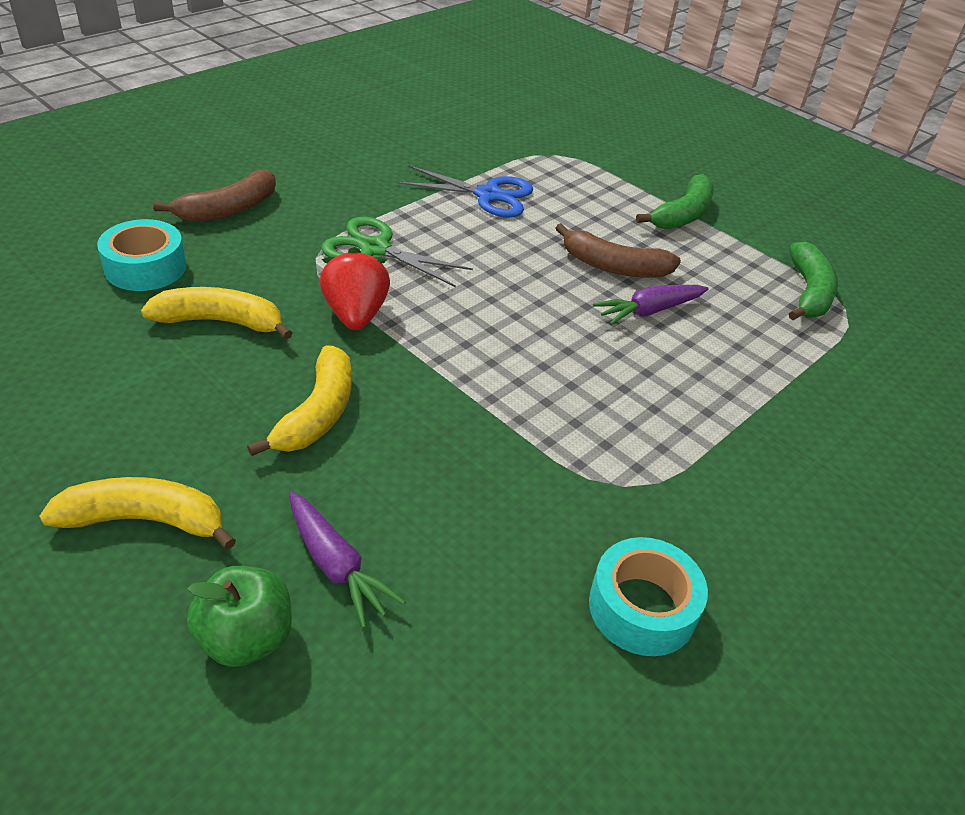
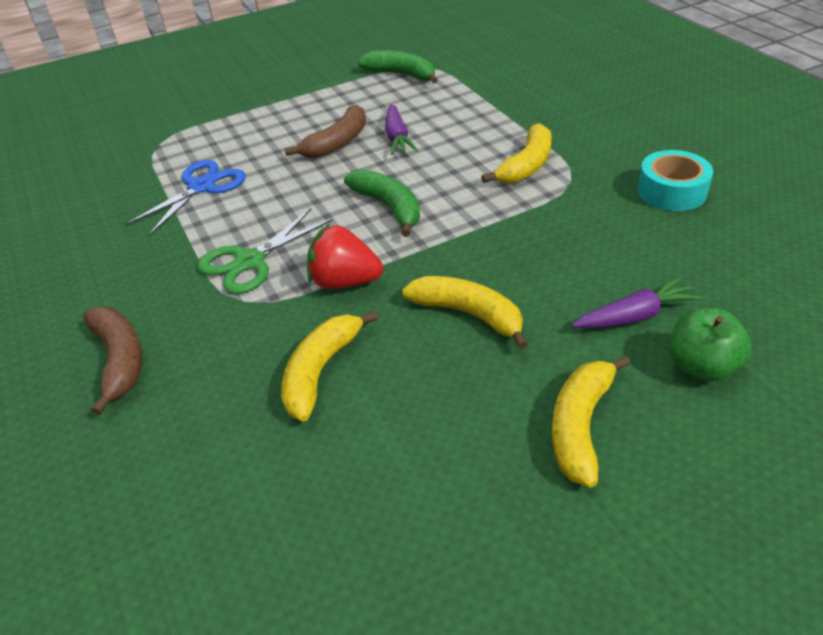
camera: 65 degrees left, 0 degrees up
turquoise tape [97,219,186,291] -> none
green banana [636,174,714,229] -> green banana moved to [344,169,420,237]
none -> yellow banana [482,123,552,183]

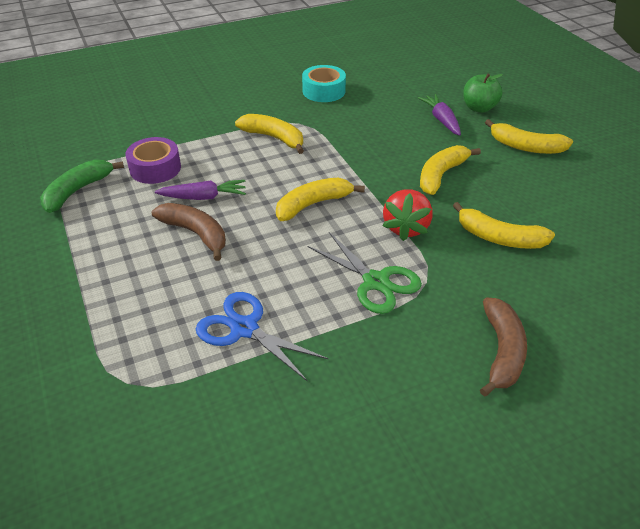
camera: 90 degrees left, 0 degrees up
brown banana [83,307,142,415] -> brown banana turned 120 degrees clockwise [480,298,527,397]
green banana [344,169,420,237] -> yellow banana [276,178,365,221]
none -> purple tape [125,137,181,184]

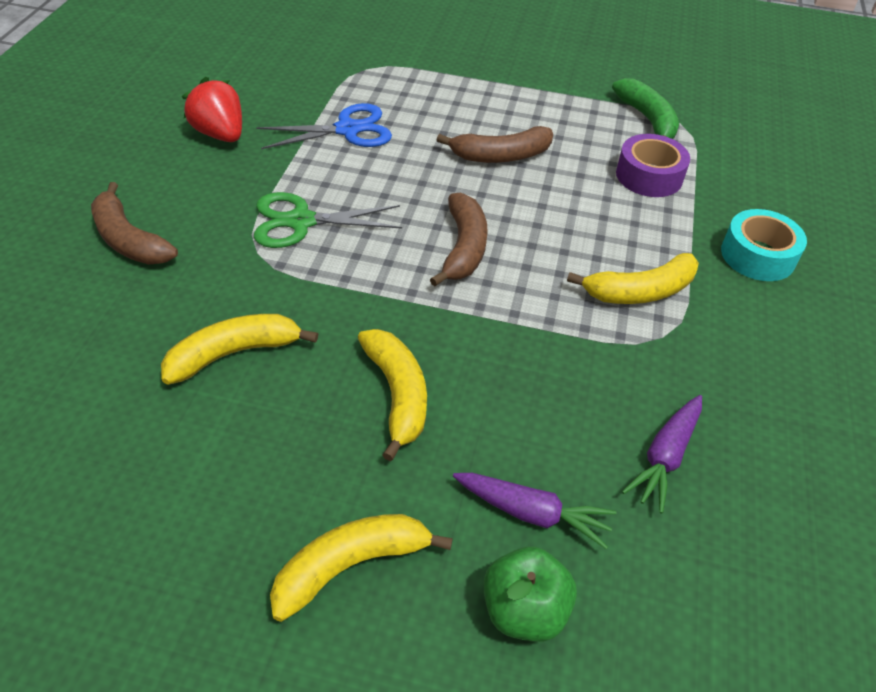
camera: 125 degrees right, 5 degrees up
purple carrot [155,180,246,200] -> purple carrot moved to [622,395,702,514]
yellow banana [276,178,365,221] -> brown banana [430,193,488,286]
turquoise tape [302,65,346,102] -> turquoise tape moved to [721,209,807,281]
red strawberry [382,189,433,241] -> red strawberry moved to [182,76,242,142]

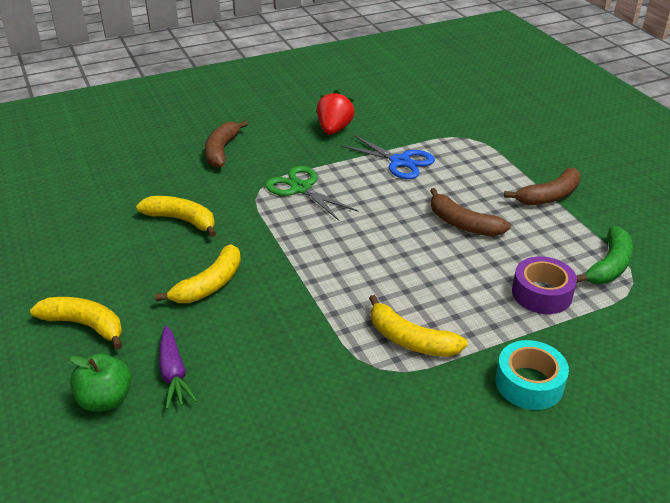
camera: 55 degrees right, 10 degrees down
brown banana [430,193,488,286] -> brown banana moved to [504,168,581,205]
purple carrot [622,395,702,514] -> none

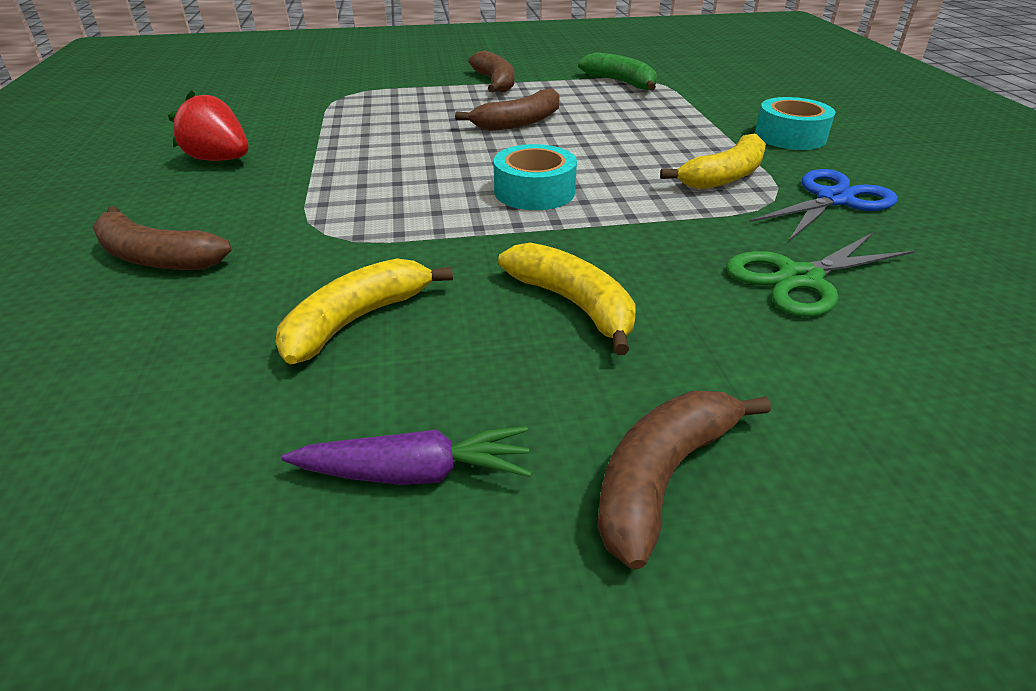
camera: 75 degrees left, 0 degrees up
yellow banana [30,297,122,350] -> brown banana [597,391,771,570]
green apple [70,354,132,412] -> none
purple carrot [159,326,197,409] -> purple carrot moved to [281,426,532,485]
green scissors [265,166,358,221] -> green scissors moved to [726,233,915,317]
blue scissors [340,135,435,179] -> blue scissors moved to [749,169,898,241]
purple tape [512,256,577,314] -> none
none -> turquoise tape [494,144,577,210]

